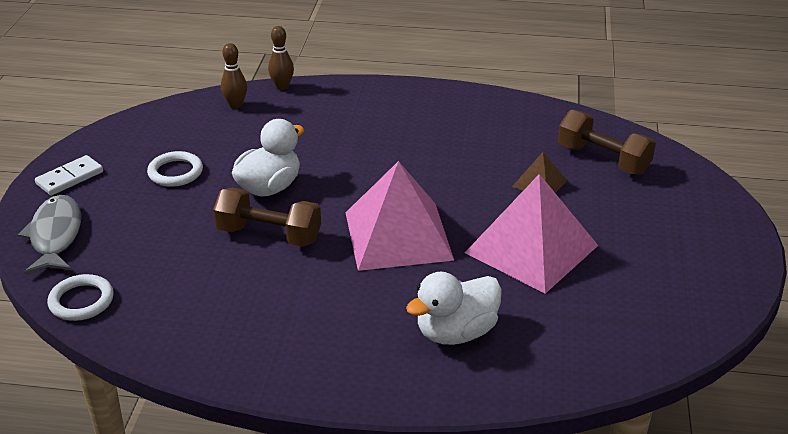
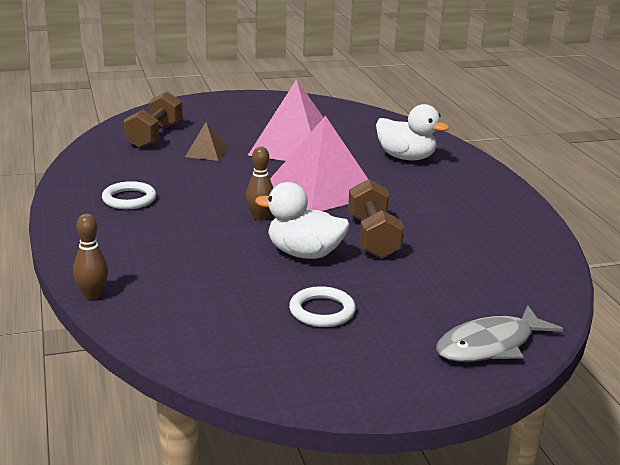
camera: 115 degrees left, 10 degrees down
white domino [35,155,103,196] -> none
white ring [47,274,114,321] -> white ring moved to [102,181,156,209]
brown bowling pin [221,43,247,109] -> brown bowling pin moved to [246,146,273,220]

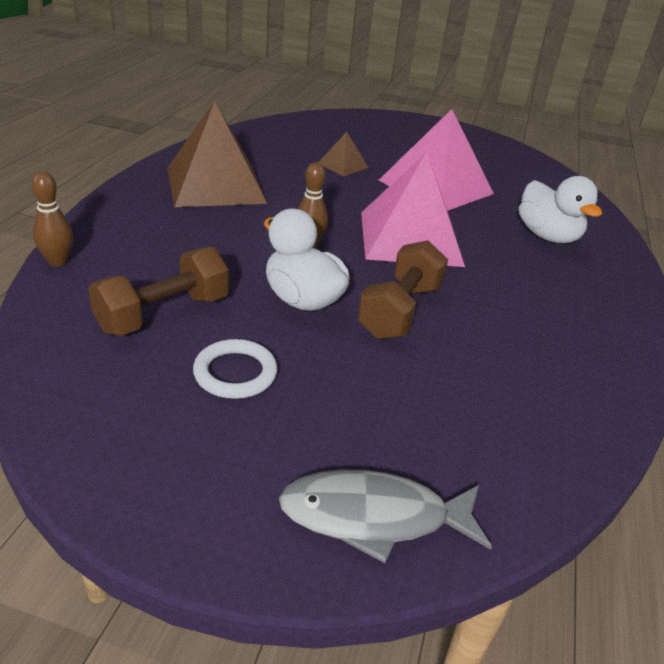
camera: 30 degrees right, 10 degrees up
white ring [102,181,156,209] -> brown pyramid [167,101,267,207]
brown dumbbell [124,91,183,148] -> brown dumbbell moved to [88,247,229,336]

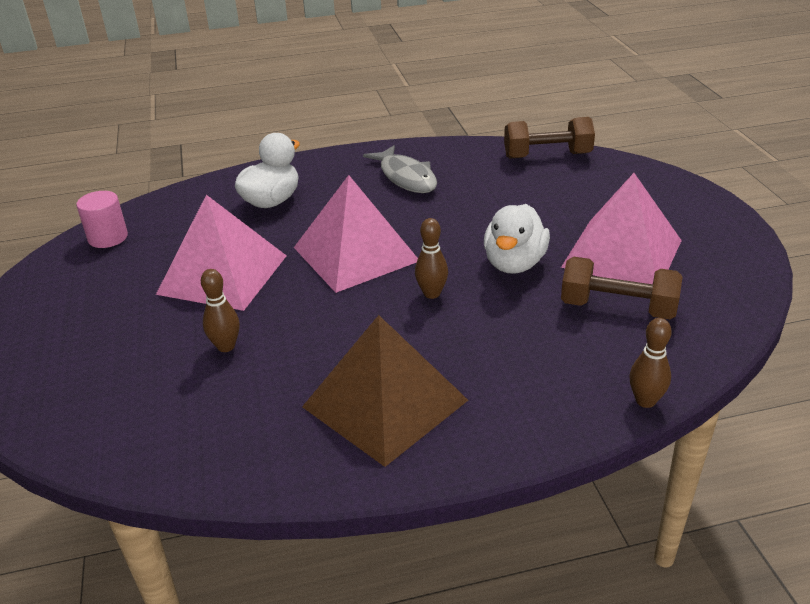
camera: 115 degrees left, 0 degrees up
white ring [193,339,278,399] -> pink pyramid [561,173,682,284]
grey fish [278,470,492,563] -> grey fish moved to [363,145,437,193]
brown pyramid [318,132,369,176] -> brown bowling pin [201,269,239,352]
brown dumbbell [357,240,448,339] -> brown dumbbell moved to [504,117,595,159]
none -> pink cylinder [76,191,128,248]

